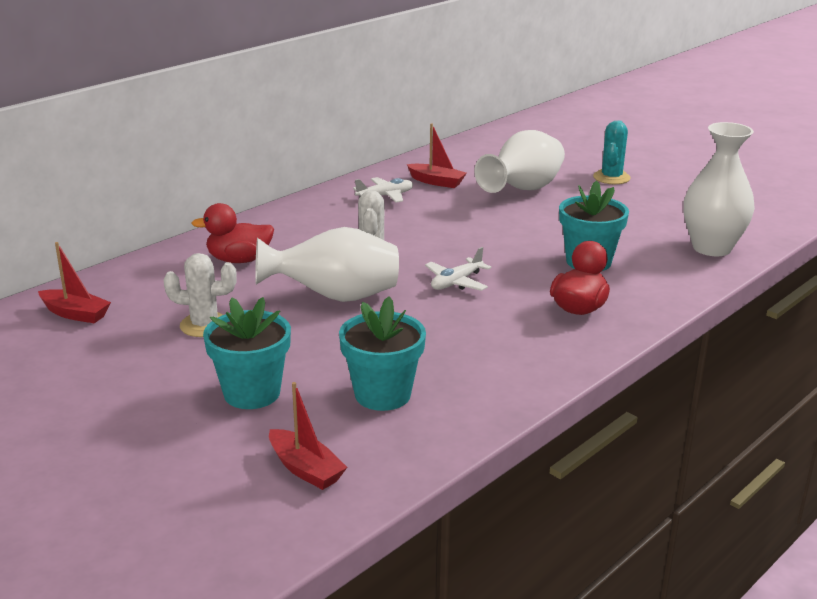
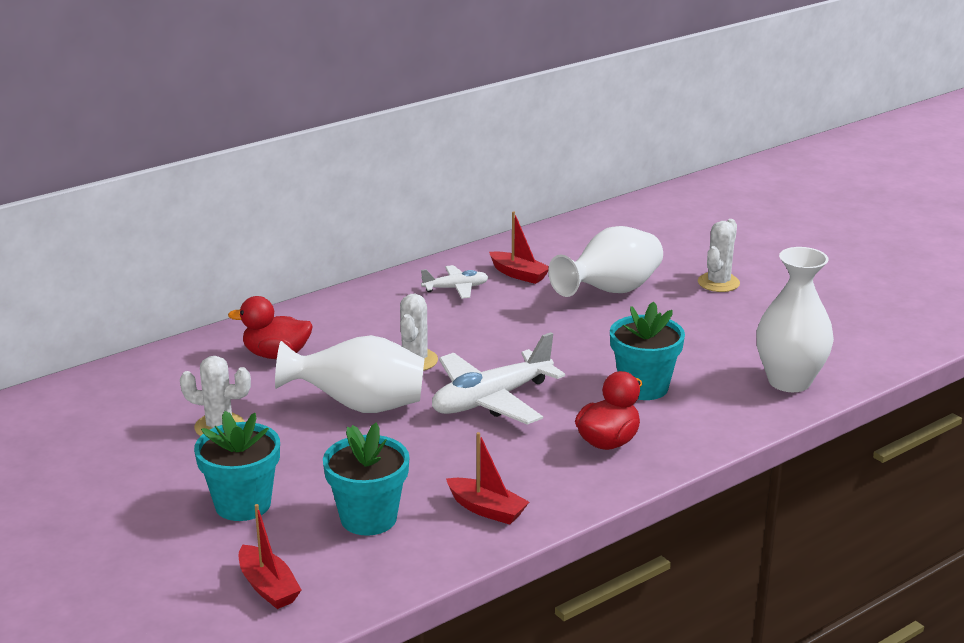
camera: 10 degrees right, 0 degrees up
red boat [38,242,111,323] -> red boat moved to [446,432,529,525]
white plane [425,247,491,291] -> white plane [432,332,565,425], size x1.86
turquoise cactus [593,120,631,184] -> white cactus [698,219,740,292]

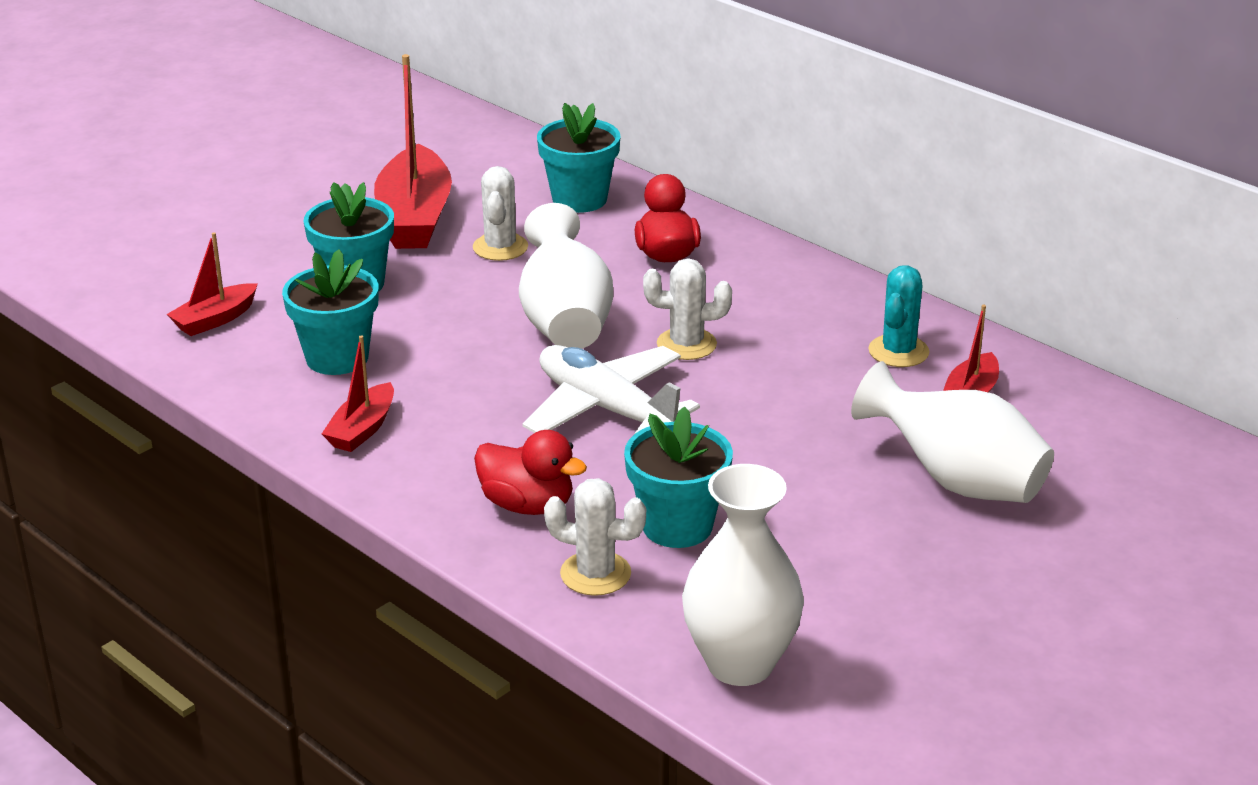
camera: 80 degrees right, 5 degrees up
white plane [421,265,489,299] -> turquoise cactus [868,265,930,367]
white cactus [698,219,740,292] -> white cactus moved to [544,478,646,596]
none -> red boat [374,54,452,249]
none -> turquoise flower pot [537,103,620,213]

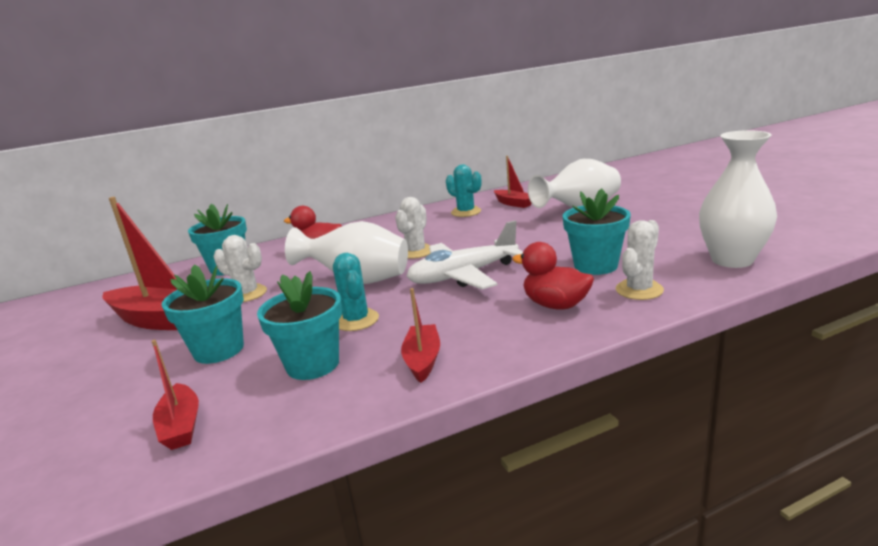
camera: 65 degrees left, 10 degrees down
red boat [322,335,394,452] -> red boat turned 135 degrees counterclockwise [401,288,440,383]
red duck [474,430,587,515] -> red duck turned 105 degrees counterclockwise [512,242,594,310]
none -> turquoise cactus [333,253,379,331]

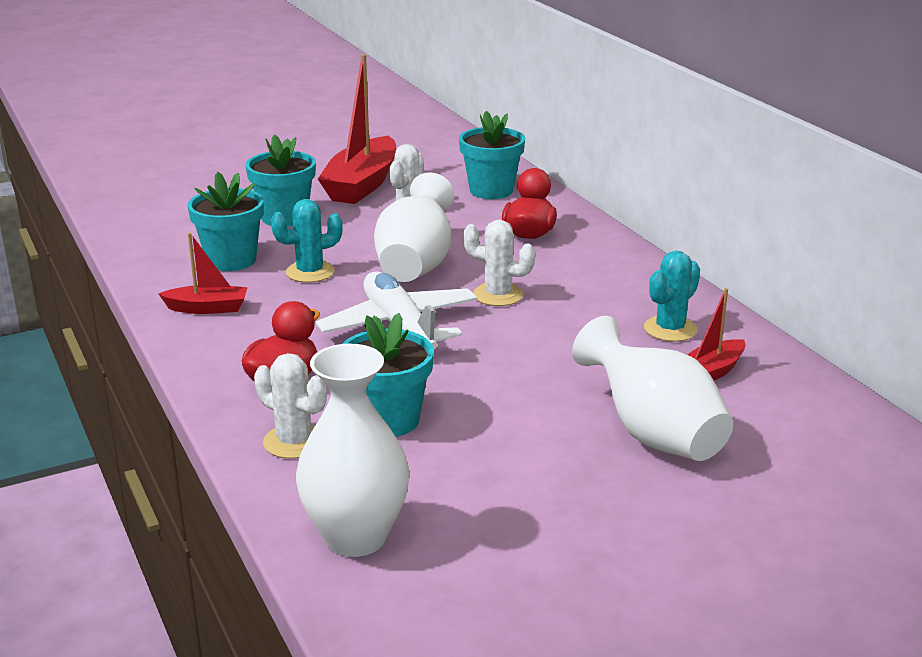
camera: 85 degrees right, 5 degrees up
red boat [151,340,199,450] -> none

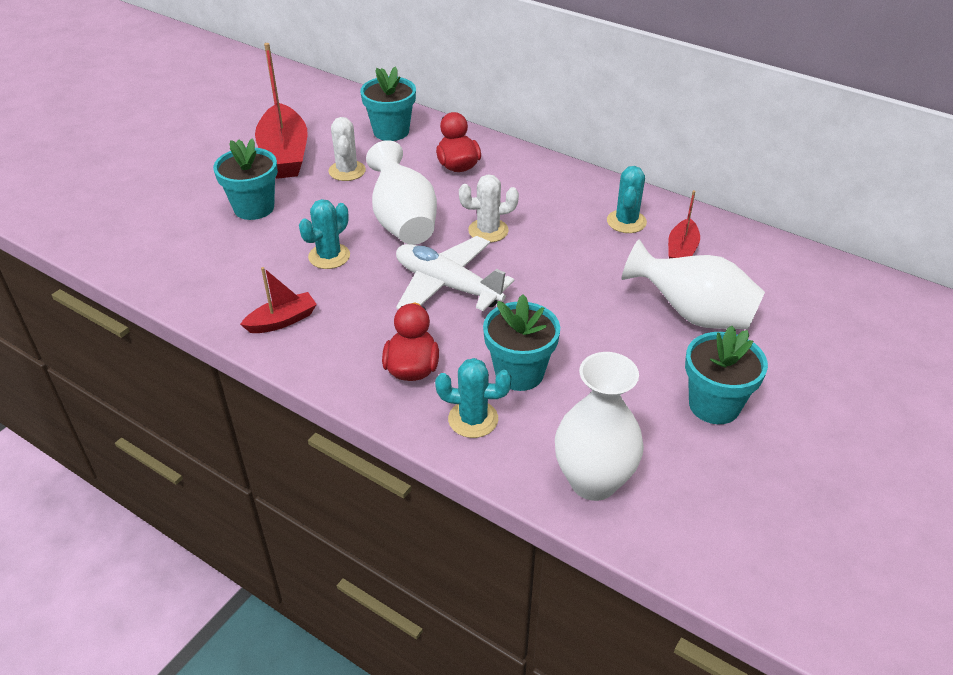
camera: 30 degrees left, 15 degrees up
turquoise flower pot [188,172,264,271] -> turquoise flower pot moved to [685,326,768,424]
white cactus [254,353,327,459] -> turquoise cactus [435,358,512,438]

